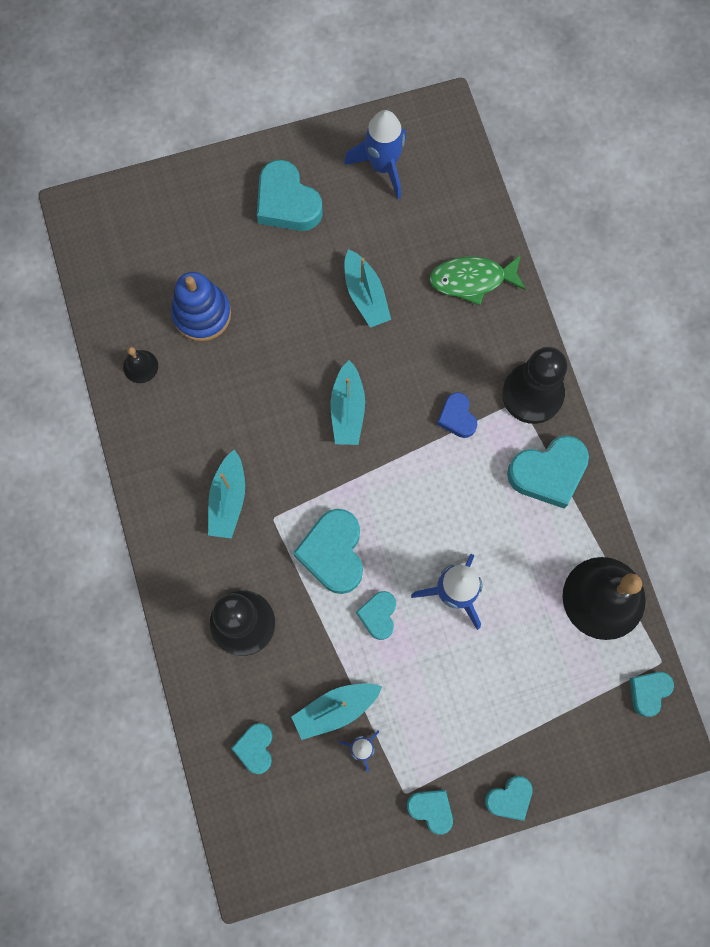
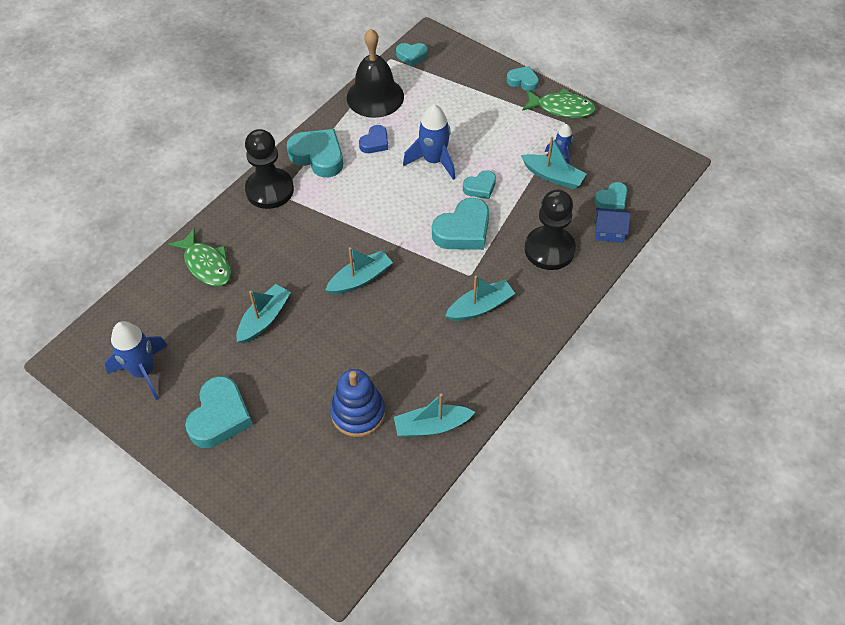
camera: 125 degrees left, 20 degrees down
black bell [123,347,158,383] -> turquoise boat [394,394,475,437]
turquoise heart [407,789,453,835] -> green fish [522,89,596,118]
blue heart [437,392,478,438] -> blue heart moved to [359,125,388,153]
none -> blue house [595,208,631,243]

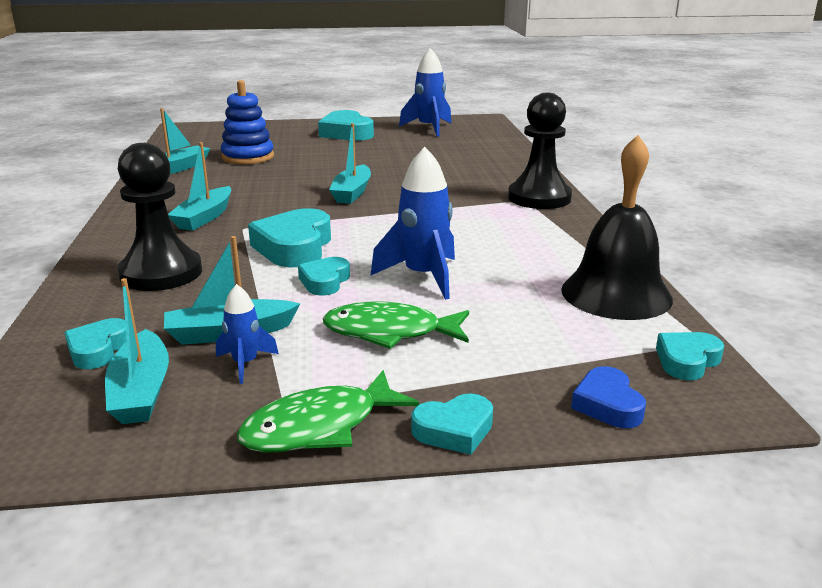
camera: 135 degrees right, 30 degrees down
green fish [168,228,231,286] -> green fish moved to [323,302,469,349]
turquoise boat [236,284,291,343] -> turquoise boat moved to [105,278,169,424]
turquoise heart [287,129,343,178] -> none
blue heart [359,125,388,153] -> blue heart moved to [571,366,646,428]
blue house [595,208,631,243] -> none

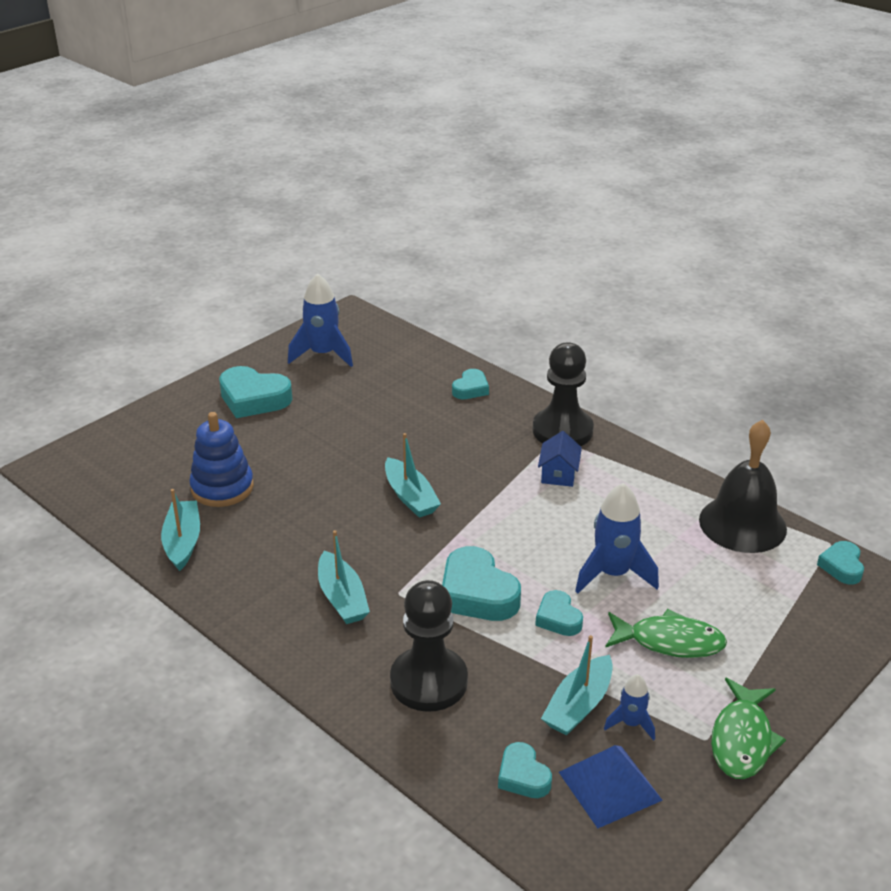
camera: 40 degrees left, 10 degrees up
turquoise boat [105,278,169,424] -> blue pyramid [559,745,663,828]
green fish [323,302,469,349] -> green fish turned 135 degrees counterclockwise [605,609,727,658]
turquoise heart [411,394,493,455] -> turquoise heart moved to [452,369,489,399]
blue heart [571,366,646,428] -> none
none -> blue house [538,431,582,487]

